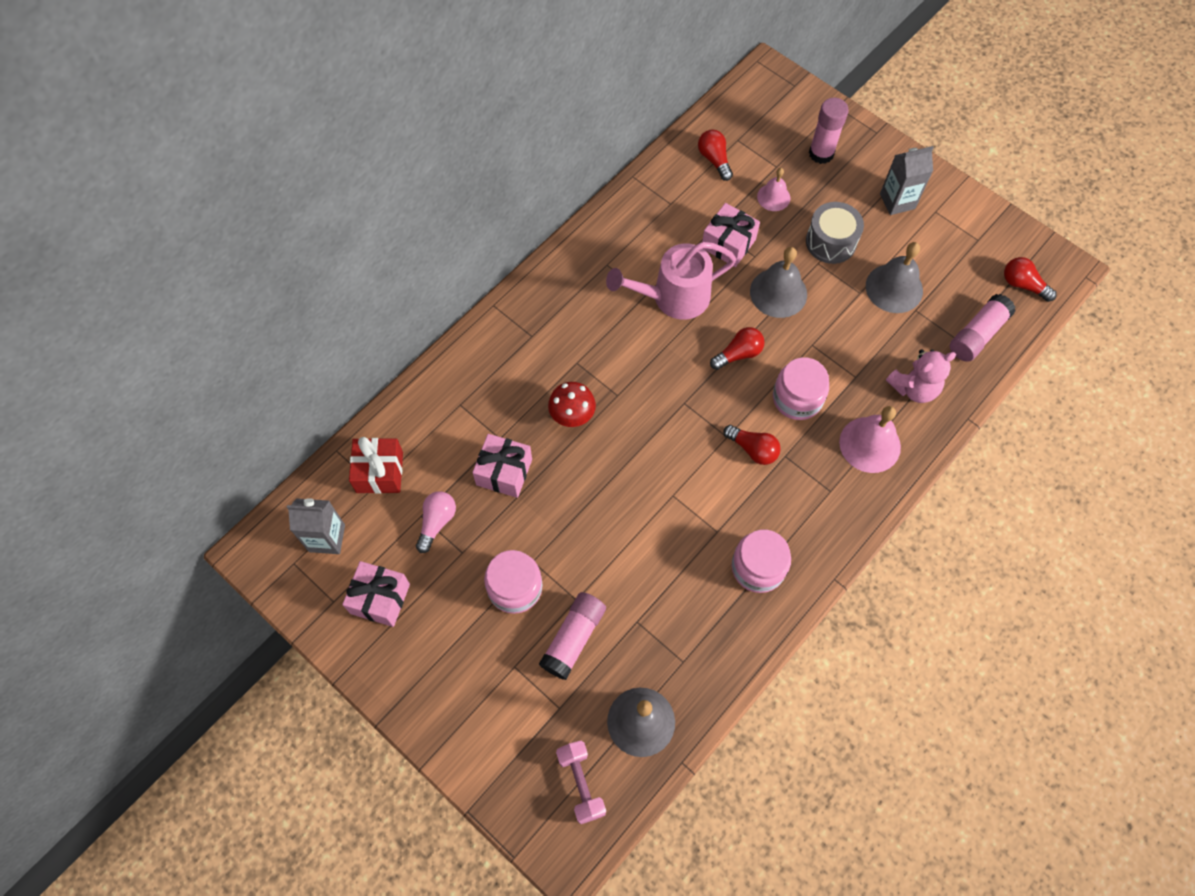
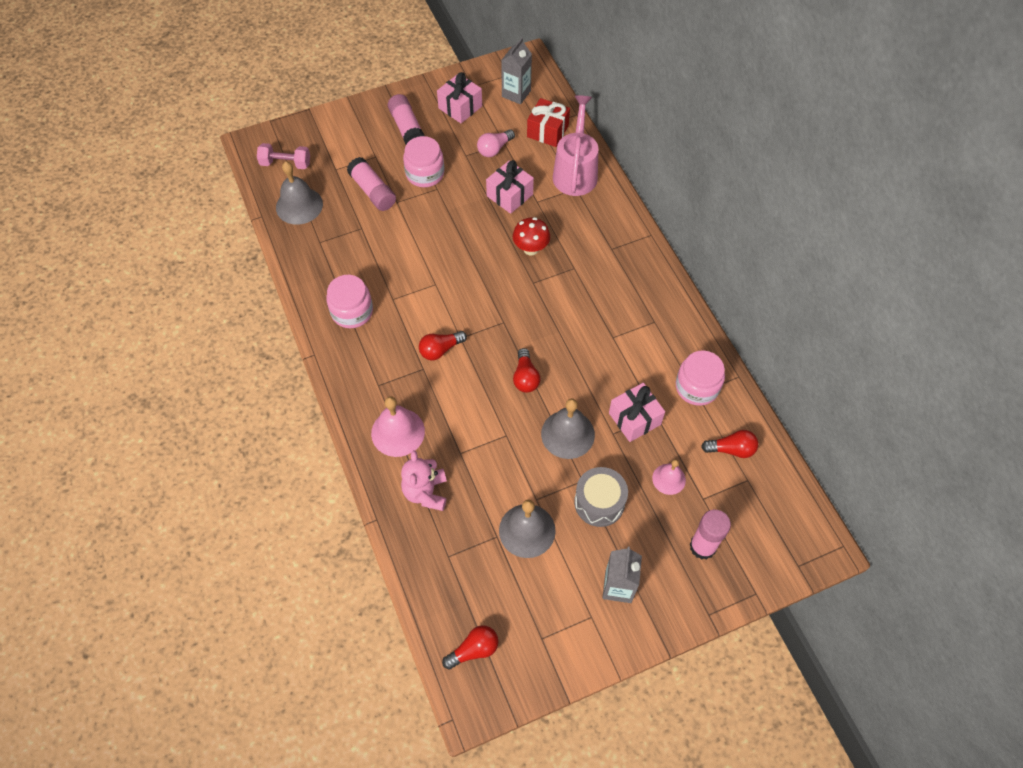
camera: 115 degrees right, 5 degrees down
pink light bulb [416,491,456,553] -> pink light bulb turned 90 degrees clockwise [477,129,515,157]
pink watering can [606,242,736,320] -> pink watering can moved to [553,95,598,196]
pink jar [773,357,829,420] -> pink jar moved to [676,350,725,406]
pink glue stick [950,294,1016,362] -> pink glue stick moved to [388,94,425,145]

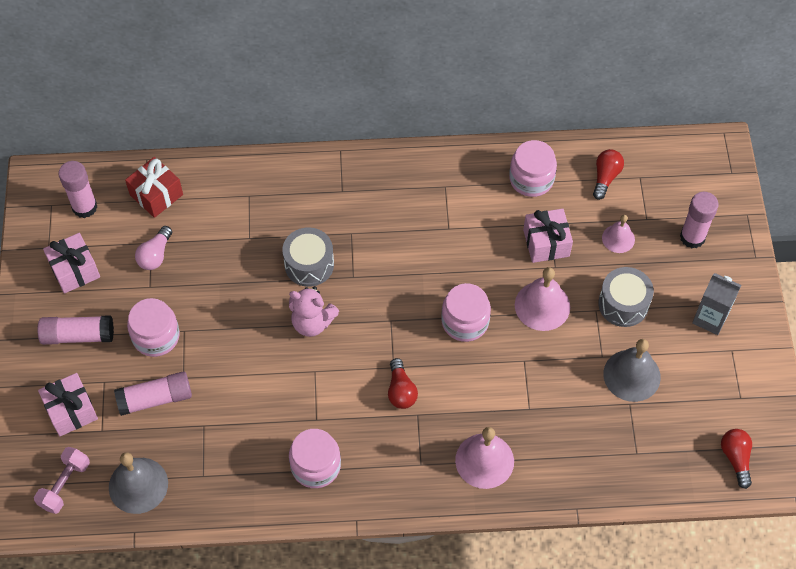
camera: 70 degrees left, 0 degrees up
pink teddy bear [401,451,447,511] -> pink teddy bear moved to [289,286,339,337]
pink light bulb [477,129,515,157] -> pink light bulb turned 45 degrees clockwise [135,226,172,270]
pink gift [486,160,534,214] -> pink gift moved to [38,373,98,436]
grey carton [501,38,532,104] -> pink glue stick [58,161,97,218]
red mushroom [513,217,550,255] -> grey drum [282,227,334,287]
red light bulb [513,348,541,392] -> pink jar [441,283,491,342]
grey bell [541,398,595,459] -> pink bell [515,267,570,331]
pink watering can [553,95,598,196] -> none

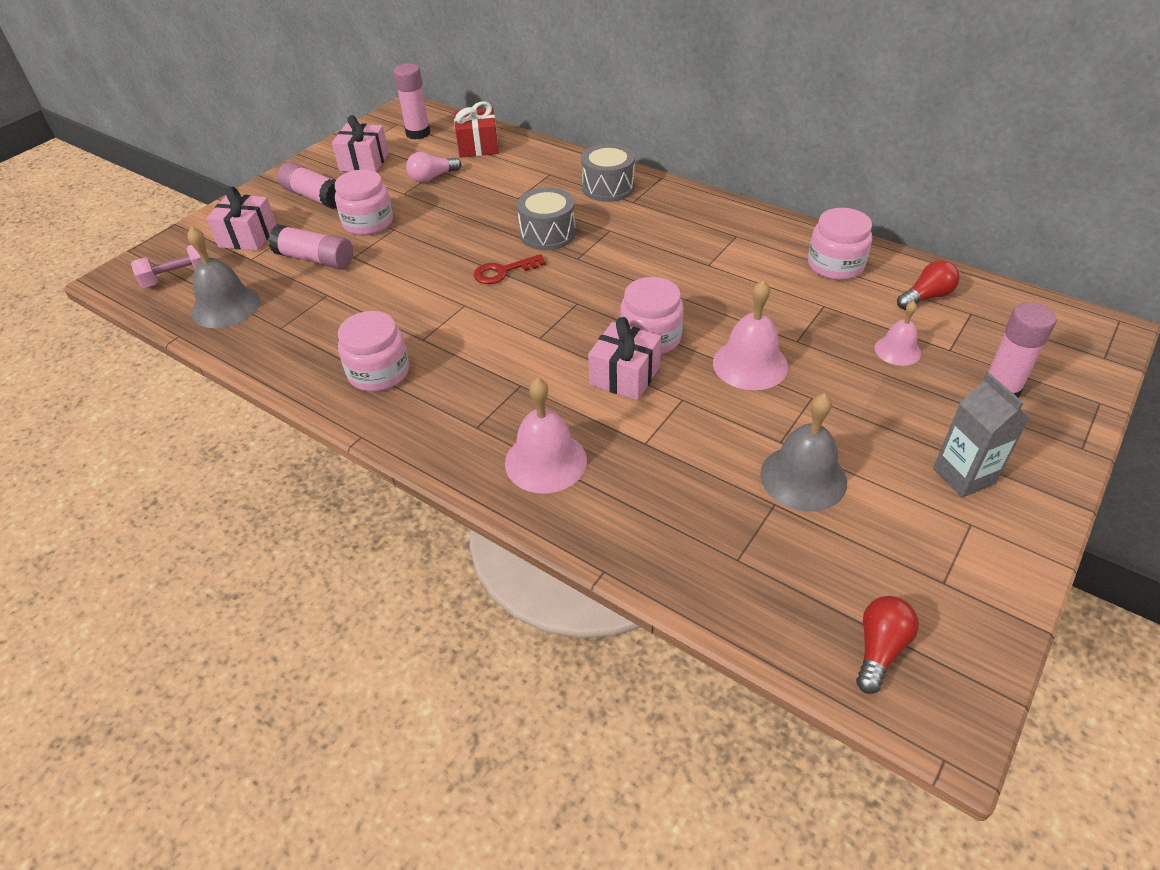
camera: 40 degrees right, 15 degrees down
pink teddy bear [289,286,339,337] -> red key [474,254,546,284]
red light bulb [388,358,418,409] -> none
pink gift [523,209,573,263] -> pink gift moved to [588,317,661,400]
grey drum [598,267,654,327] -> grey drum moved to [581,144,635,202]

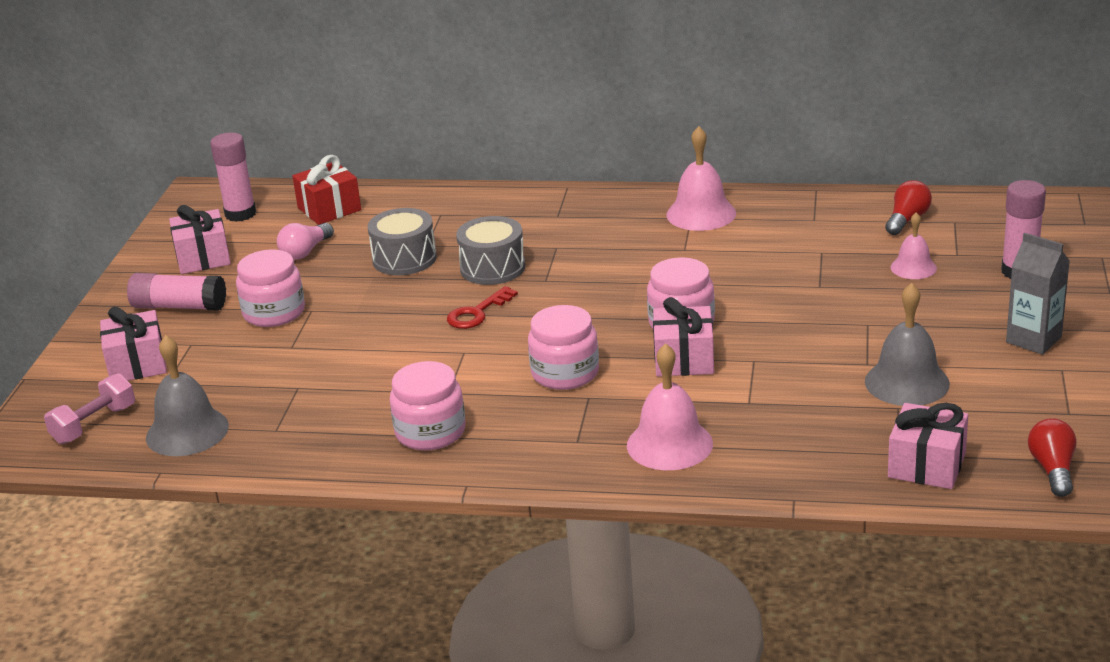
camera: 25 degrees left, 15 degrees down
pink glue stick [268,225,353,269] -> none
grey drum [581,144,635,202] -> grey drum moved to [367,208,437,275]
pink bell [713,280,788,390] -> pink bell moved to [666,126,736,231]
pink jar [808,208,872,280] -> pink jar moved to [528,305,599,390]
none -> pink gift [888,403,968,489]

